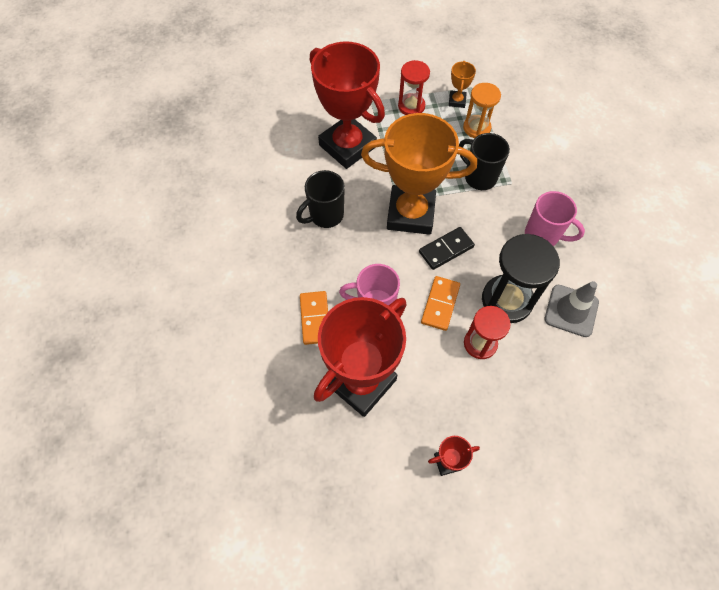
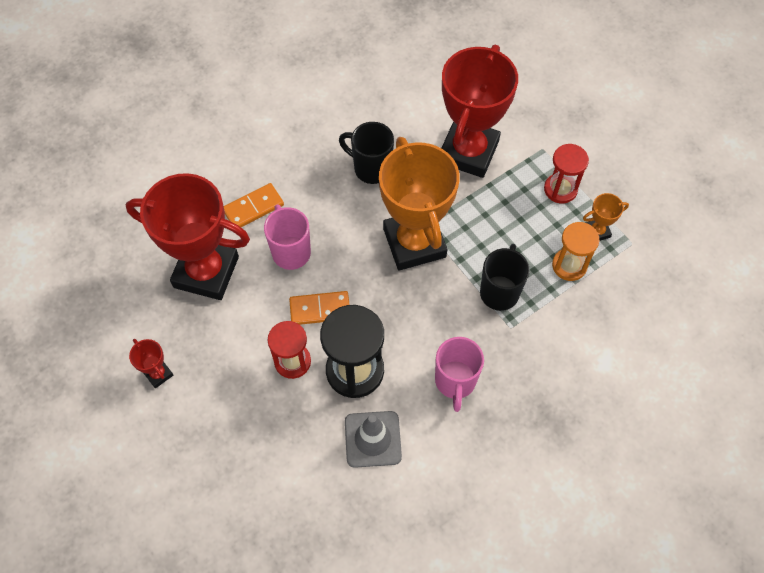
camera: 65 degrees right, 0 degrees up
black domino [419,227,475,270] -> none

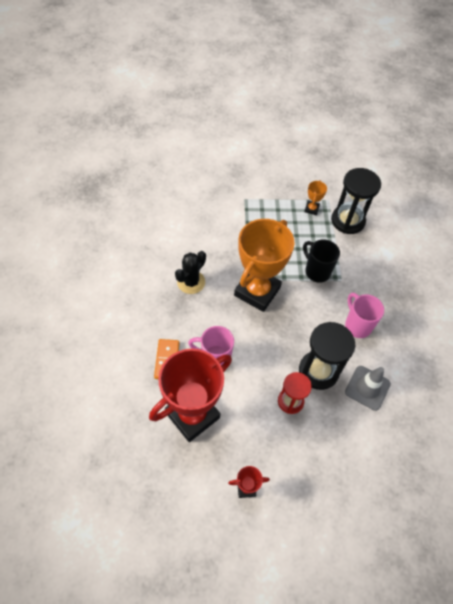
camera: 60 degrees left, 5 degrees down
orange domino [289,291,349,325] -> none
black mug [339,122,394,184] -> black cactus [175,251,206,294]
orange trophy [379,137,460,271] -> orange trophy turned 75 degrees counterclockwise [234,219,295,312]
pink mug [435,337,484,412] -> pink mug turned 150 degrees counterclockwise [345,293,384,338]
red trophy [442,45,518,178] -> none
red hourglass [544,144,589,203] -> none
orange hourglass [552,222,599,281] -> none
none -> black hourglass [331,168,381,234]

